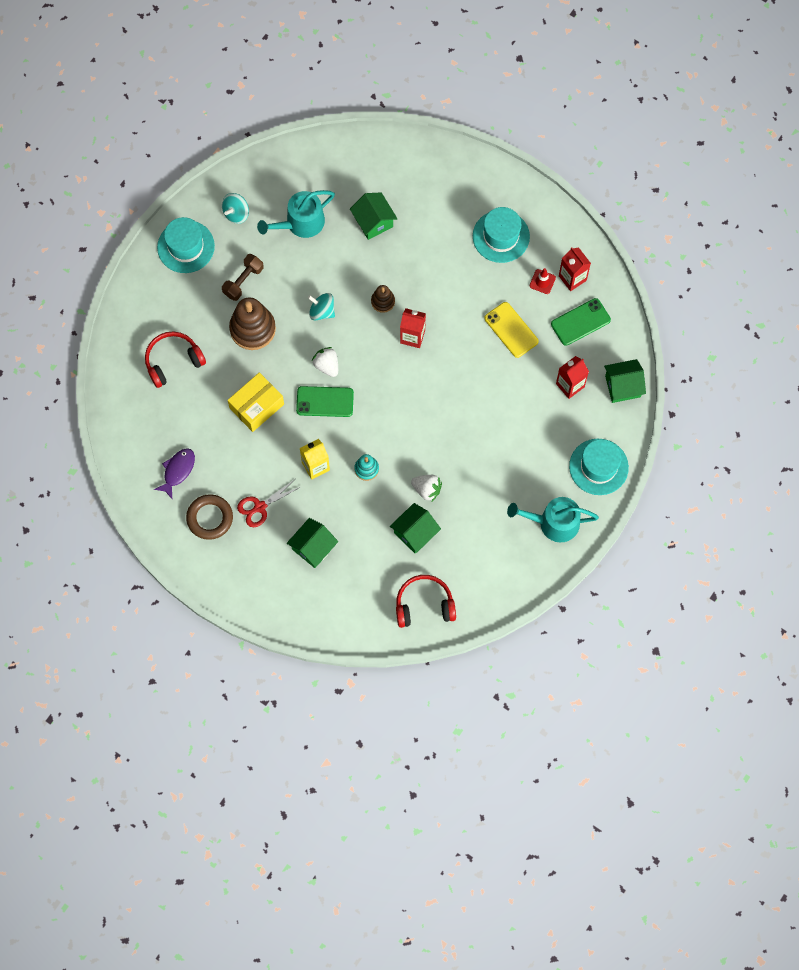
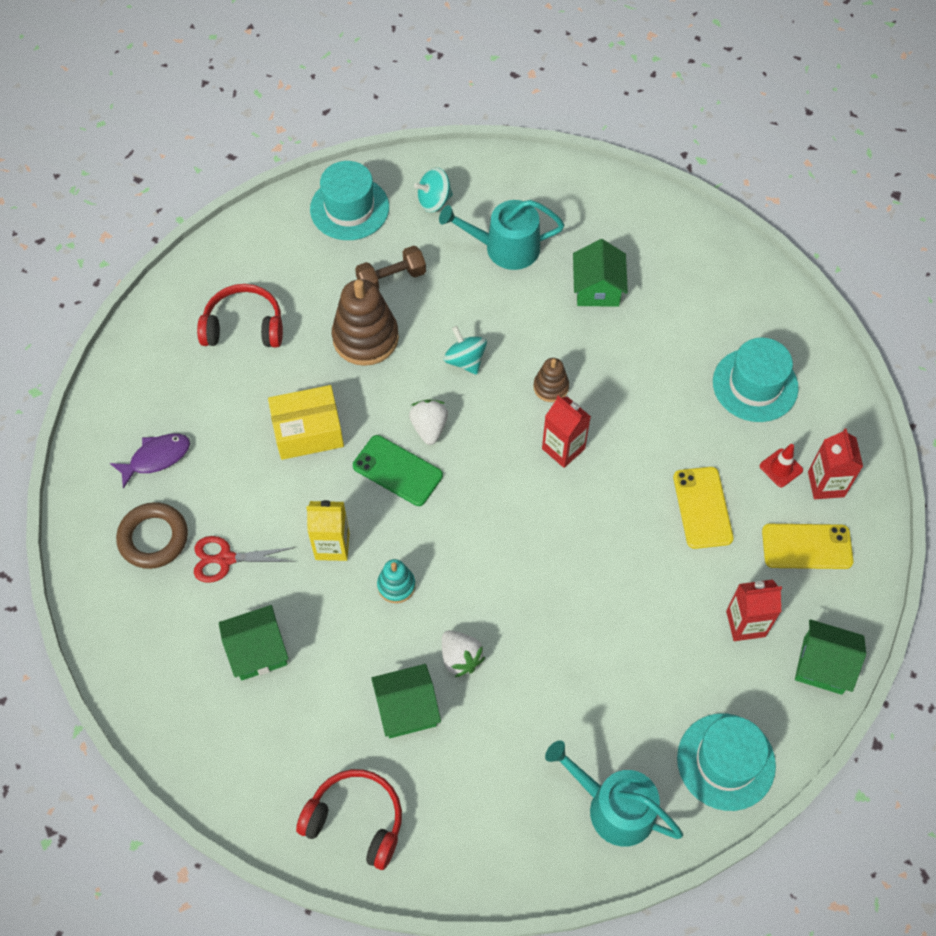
camera: 30 degrees right, 10 degrees down
green phone [551,298,611,346] -> yellow phone [762,524,853,569]

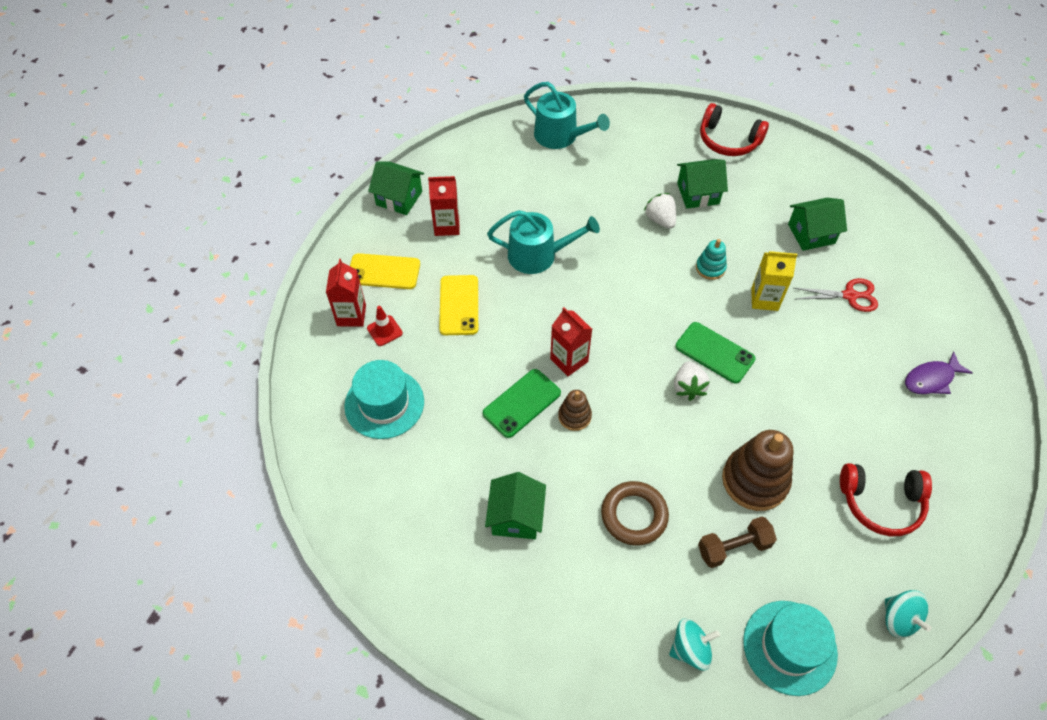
camera: 175 degrees left, 5 degrees down
brown ring [116,502,188,569] -> brown ring moved to [601,481,669,546]
yellow box [268,385,344,460] -> none
turquoise watering can [439,200,564,270] -> turquoise watering can moved to [487,210,600,274]
turquoise spinning top [444,326,487,375] -> turquoise spinning top moved to [885,590,932,638]
turquoise hat [677,713,776,811] -> none
none -> green phone [483,369,561,438]

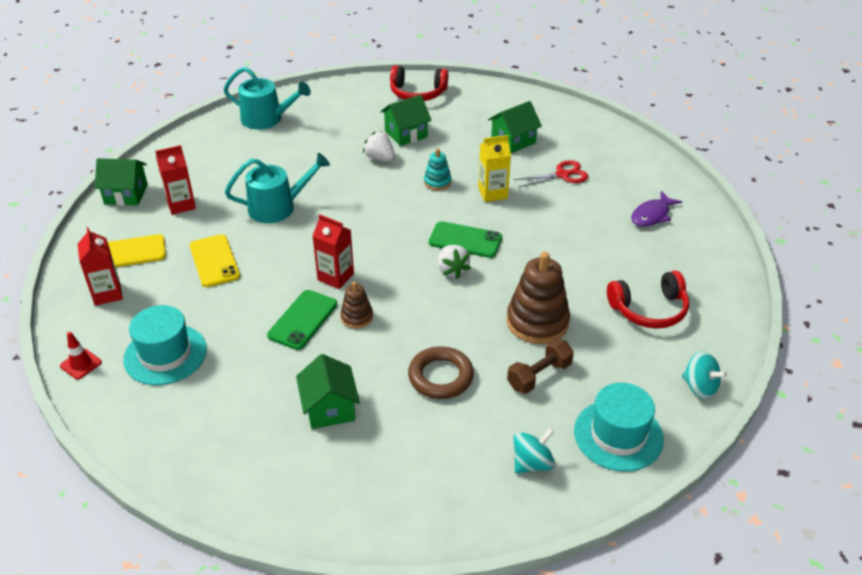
camera: 20 degrees left, 15 degrees down
red traffic cone [367,306,403,346] -> red traffic cone moved to [60,332,102,379]

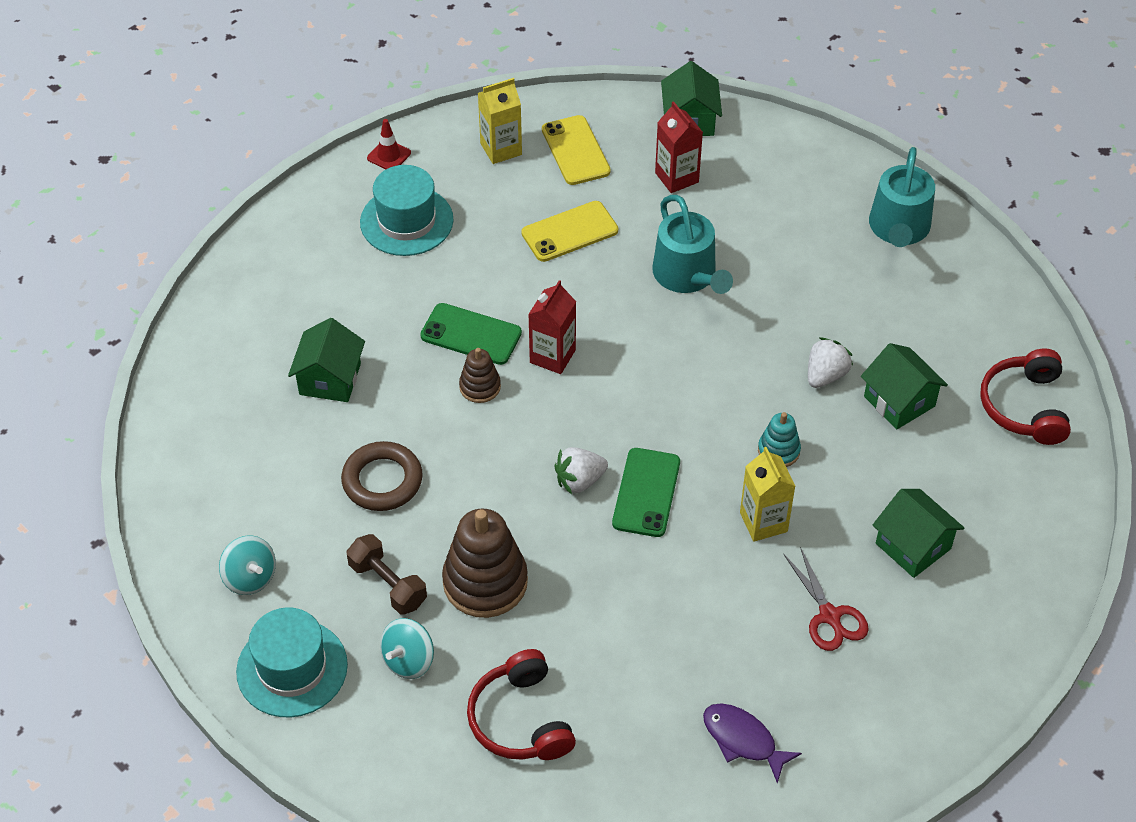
camera: 85 degrees right, 10 degrees up
red carton [77,227,123,306] -> yellow carton [478,78,522,164]
green house [296,354,360,429] -> green house turned 60 degrees counterclockwise [288,318,365,402]
turquoise spinning top [682,351,727,399] -> turquoise spinning top moved to [380,618,434,679]

